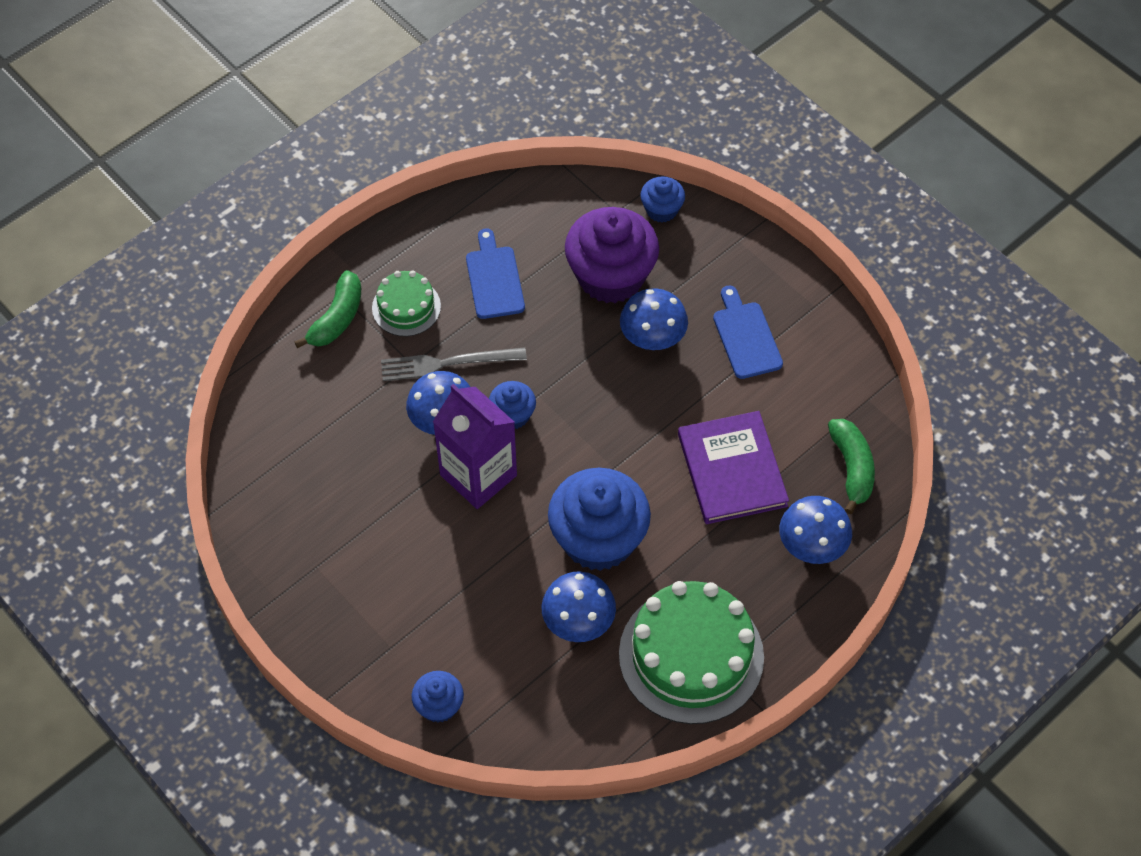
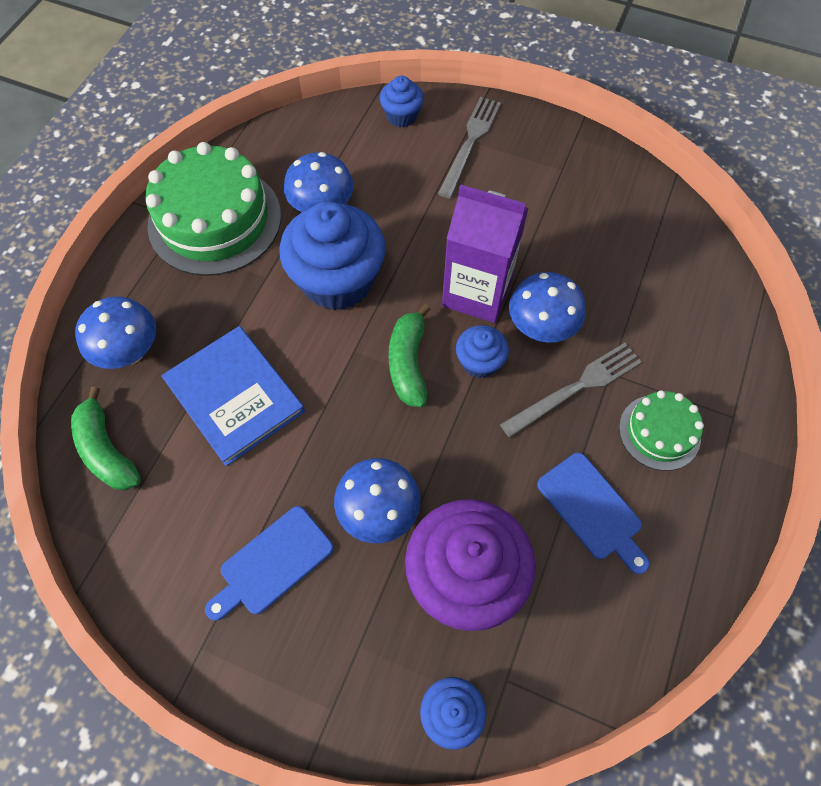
camera: 155 degrees right, 5 degrees up
green banana [294,270,361,348] -> green banana moved to [389,304,431,407]
purple book [678,411,789,524] -> blue book [161,326,305,466]
blue cutting board [713,286,783,379] -> blue cutting board turned 90 degrees clockwise [205,506,334,621]
none -> grey fork [438,97,501,198]

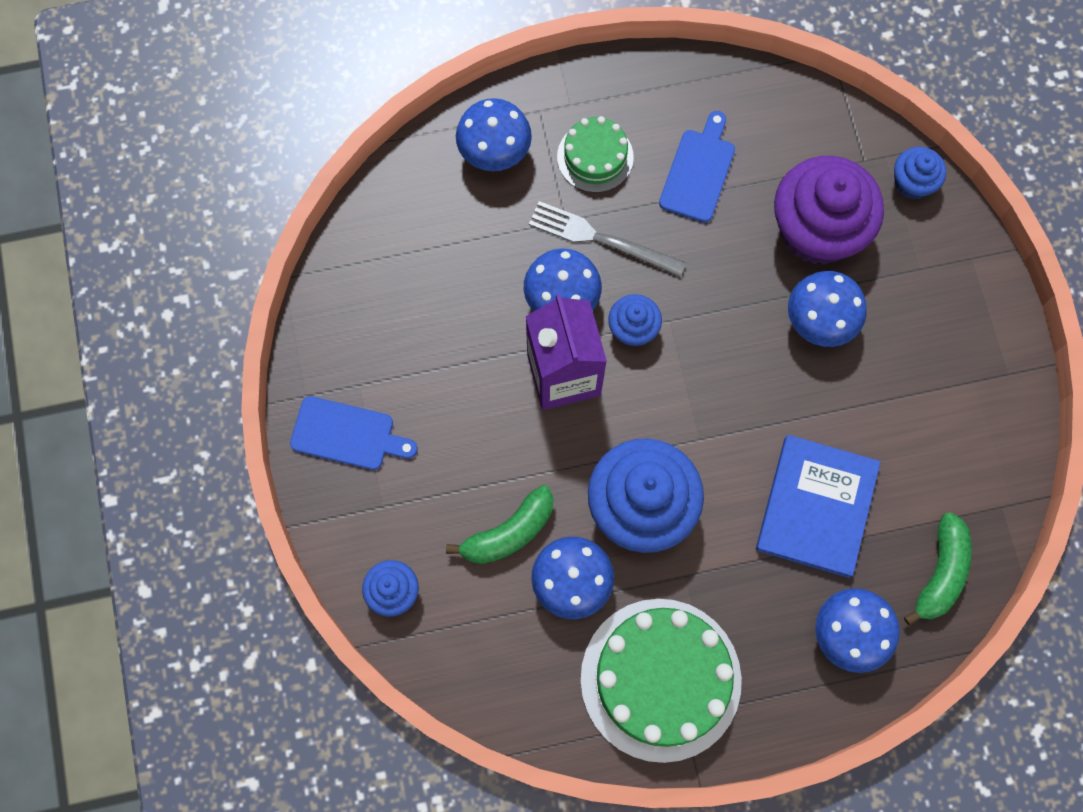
camera: 125 degrees left, 10 degrees up
blue cutting board [205,506,334,621] -> blue cutting board moved to [290,396,418,470]
green banana [389,304,431,407] -> green banana moved to [446,485,553,564]
grey fork [438,97,501,198] -> none
none -> blue mushroom [456,98,532,171]

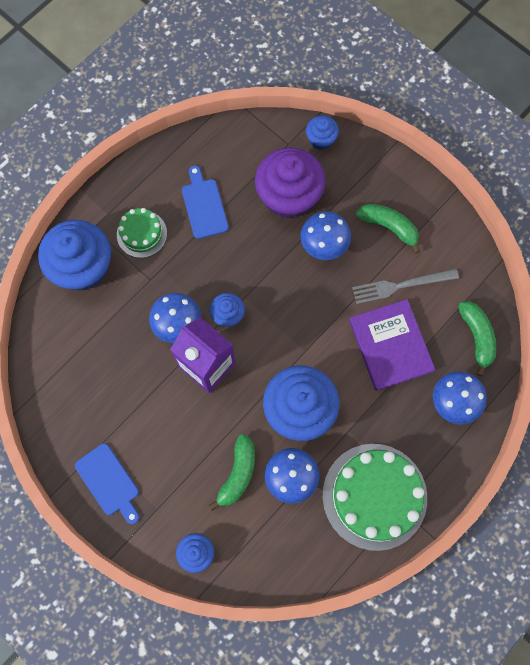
camera: 35 degrees left, 0 degrees up
blue cutting board [290,396,418,470] -> blue cutting board turned 75 degrees clockwise [75,443,139,524]
blue mushroom [456,98,532,171] -> blue cupcake [38,220,111,291]
grey fork [529,201,686,277] -> grey fork moved to [352,269,459,304]
blue book [756,435,881,578] -> purple book [349,299,435,391]
none -> green banana [356,204,420,253]

